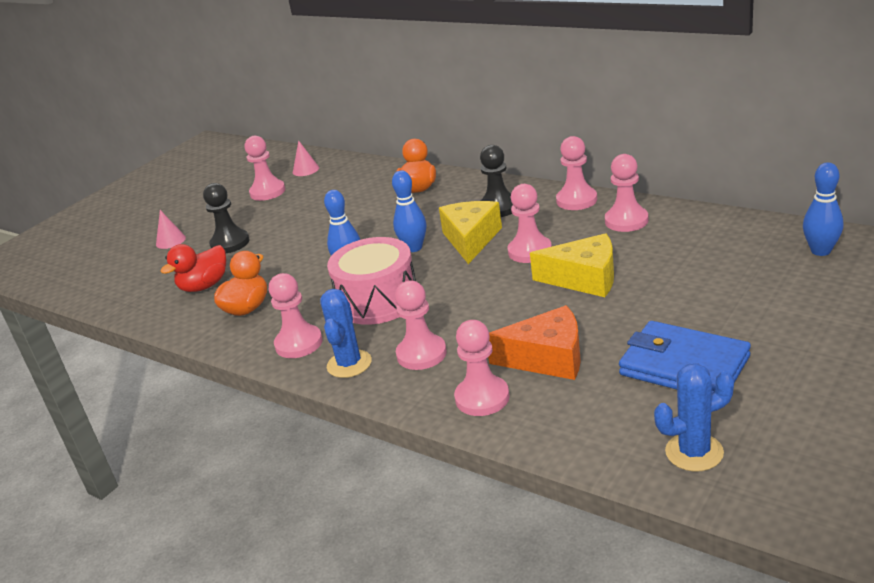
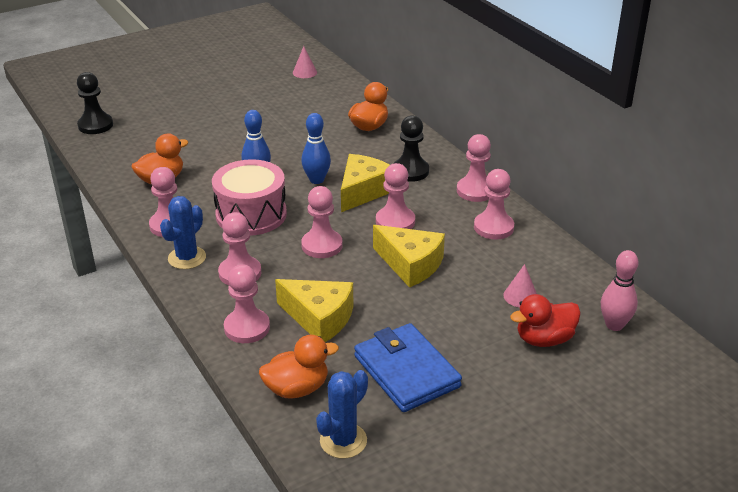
camera: 20 degrees right, 5 degrees up
pink cone [156,210,186,249] -> pink cone moved to [503,264,537,307]
red duck [160,244,226,292] -> red duck moved to [510,294,581,347]
black pawn [203,183,249,253] -> black pawn moved to [77,72,113,134]
pink pawn [245,136,285,201] -> pink pawn moved to [301,186,342,258]
orange cheese [488,305,581,380] -> yellow cheese [275,279,353,342]
blue cactus [654,363,734,472] -> blue cactus turned 60 degrees counterclockwise [316,370,368,459]
blue bowling pin [803,162,843,256] -> pink bowling pin [601,250,639,331]
none -> orange duck [259,334,339,398]

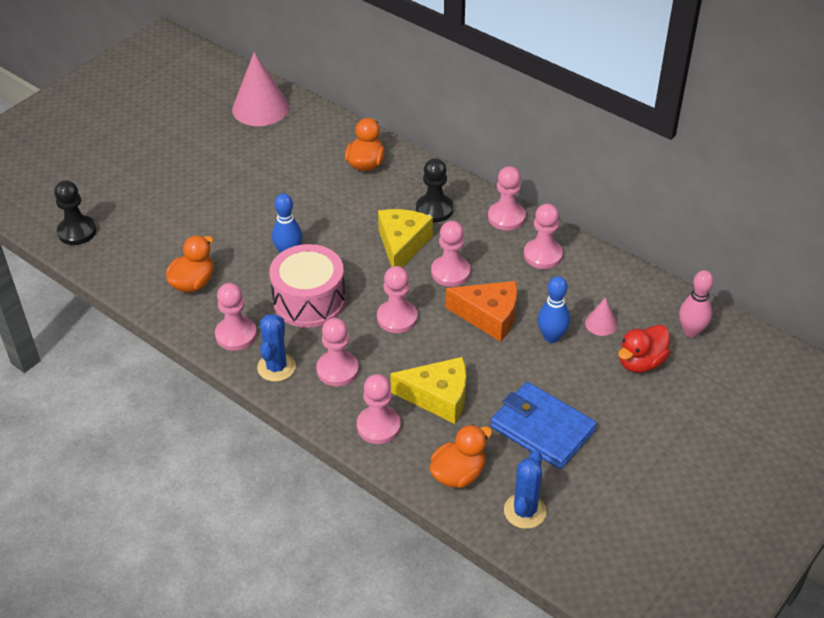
camera: 20 degrees left, 10 degrees up
pink cone [293,46,317,78] -> pink cone [232,52,289,126], size x2.11
blue bowling pin [301,113,331,184] -> blue bowling pin moved to [538,276,570,343]
yellow cheese [373,225,445,288] -> orange cheese [446,281,517,342]

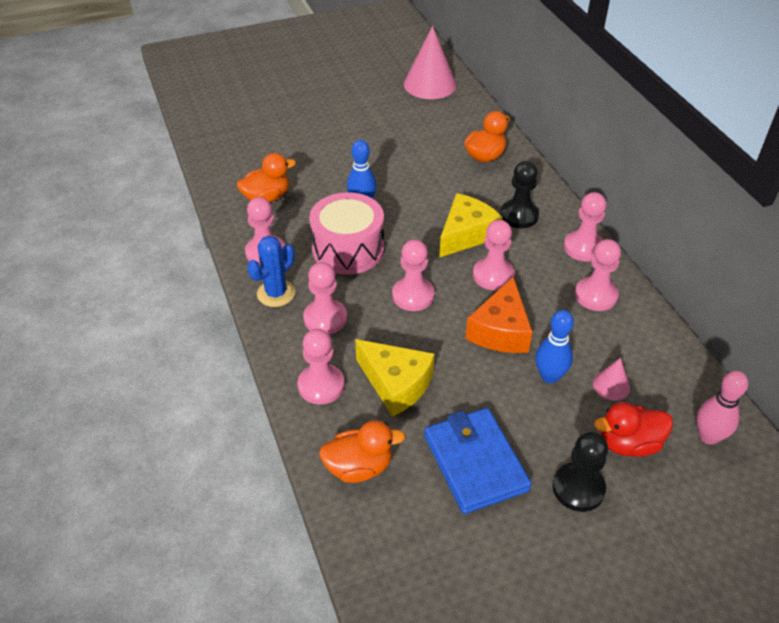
camera: 30 degrees right, 0 degrees up
black pawn [54,181,97,245] -> black pawn moved to [553,432,608,512]
orange cheese [446,281,517,342] -> orange cheese turned 60 degrees clockwise [465,277,533,353]
blue cactus [504,450,547,529] -> none

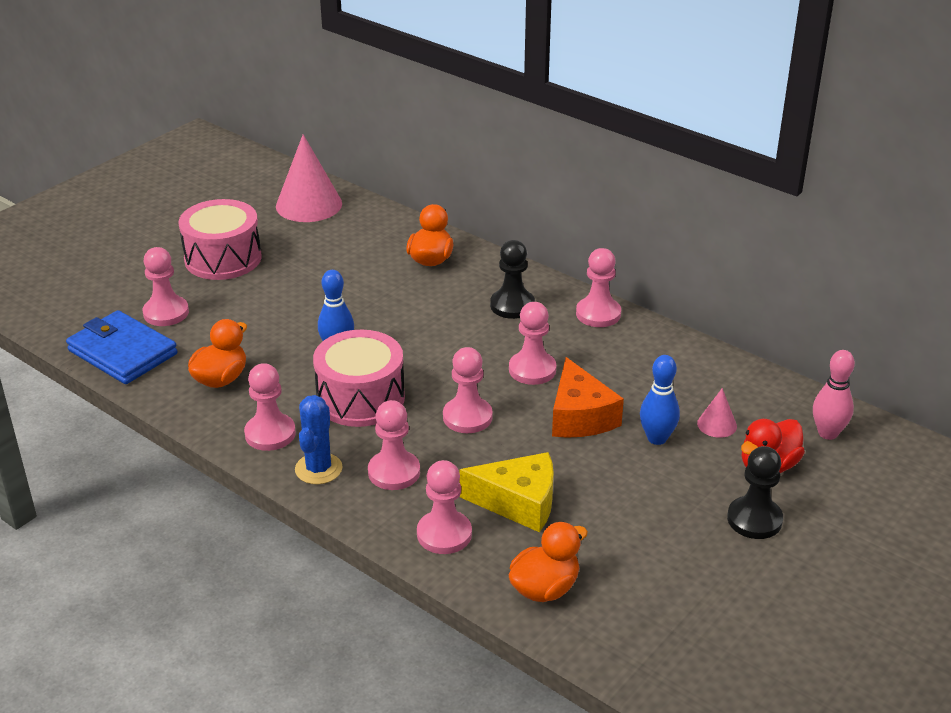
camera: 30 degrees left, 10 degrees down
blue wallet [424,408,531,514] -> blue wallet moved to [66,310,178,384]
yellow cheese [439,193,503,258] -> none
pink pawn [575,239,621,311] -> pink pawn moved to [143,247,189,326]
none -> pink drum [179,199,261,280]

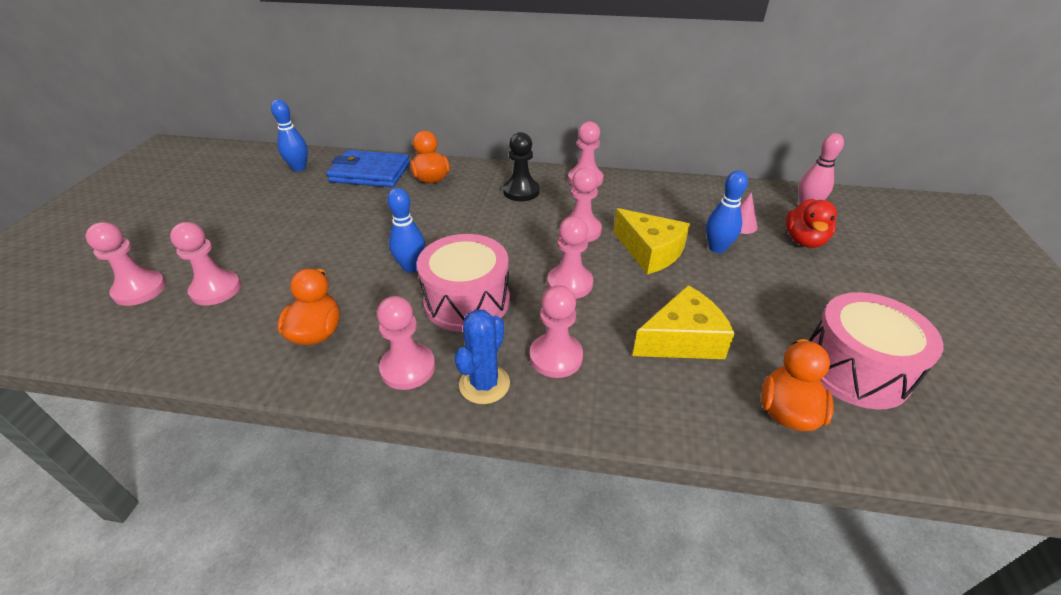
camera: 30 degrees left, 5 degrees up
blue wallet [66,310,178,384] -> blue wallet moved to [326,150,410,187]
pink drum [179,199,261,280] -> pink drum moved to [809,292,943,410]
pink cone [276,134,342,222] -> blue bowling pin [271,100,308,171]
blue cactus [295,395,343,484] -> blue cactus turned 45 degrees clockwise [454,309,510,404]
pink pawn [417,460,472,554] -> pink pawn moved to [85,222,166,306]
orange cheese [552,357,624,438] -> yellow cheese [613,208,690,274]
black pawn [727,446,783,539] -> none

